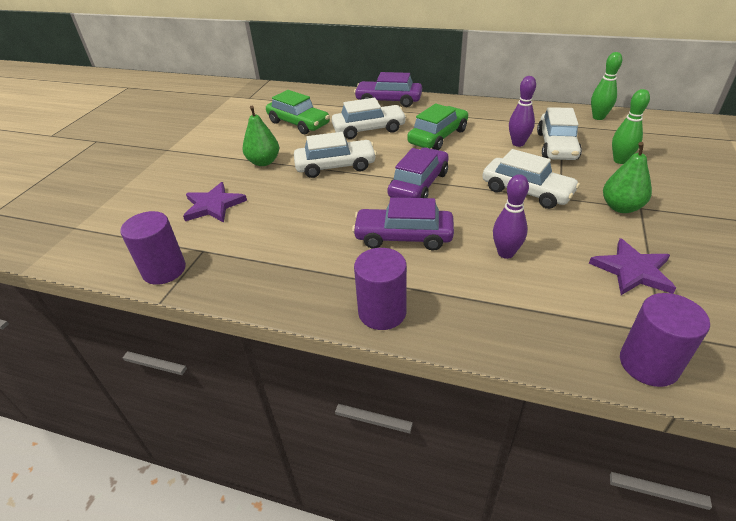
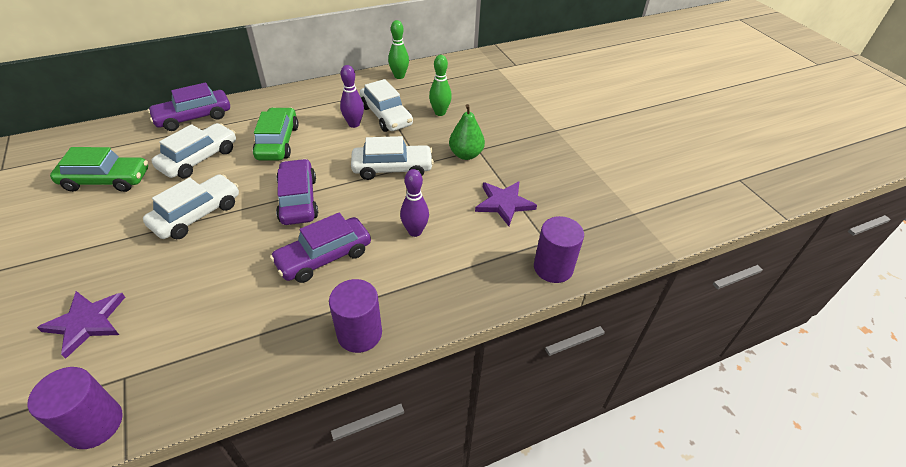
camera: 45 degrees left, 5 degrees up
green pear [243,106,279,166] -> none

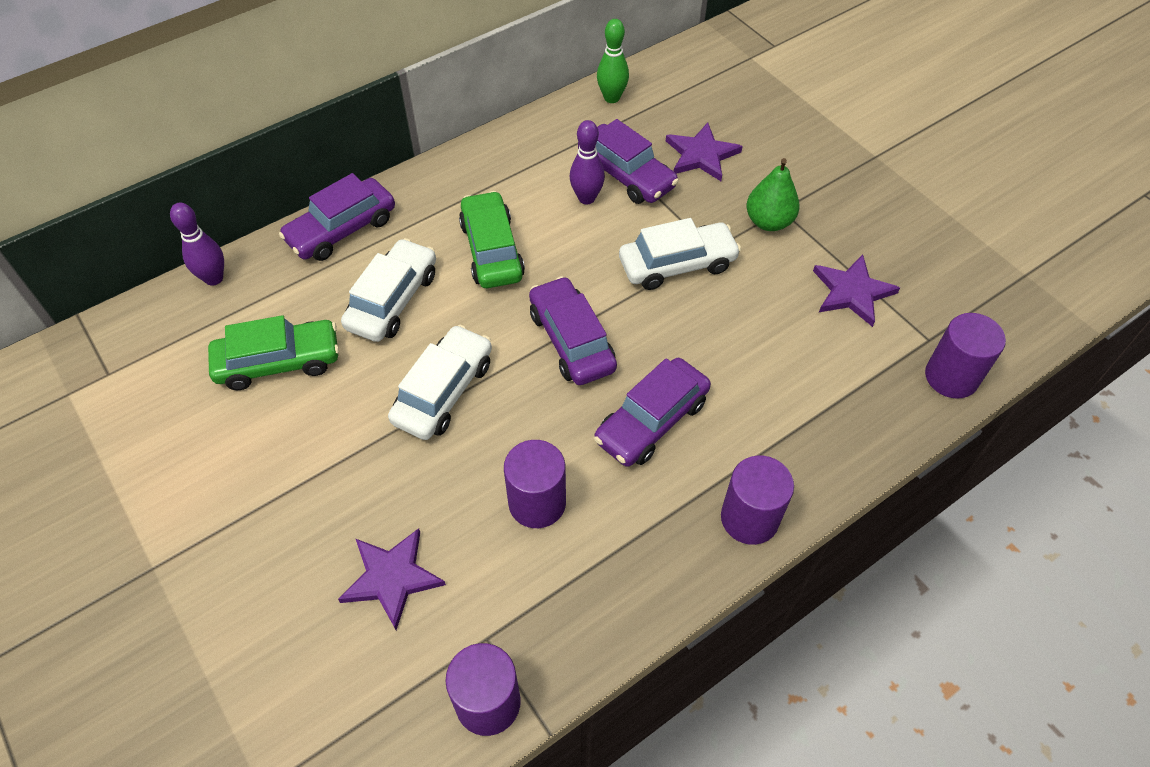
camera: 10 degrees left, 10 degrees up
white car [360,79,413,132] -> purple car [578,119,679,204]
purple bowling pin [400,169,429,237] -> purple bowling pin moved to [170,202,224,286]
green bowling pin [429,55,452,116] -> purple star [666,122,743,181]
none -> purple cylinder [504,440,566,528]

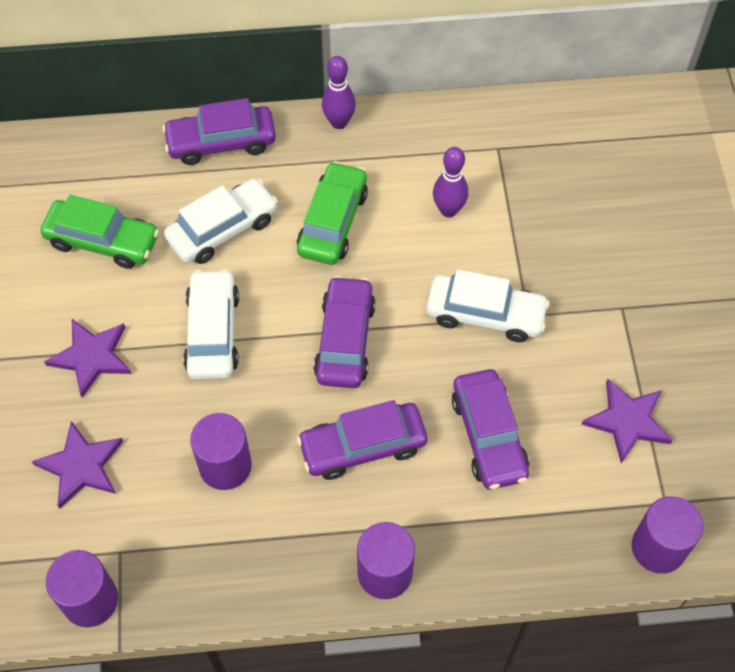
camera: 30 degrees right, 5 degrees up
purple bowling pin [170,202,224,286] -> purple bowling pin moved to [322,56,356,129]
white car [388,325,492,440] -> white car turned 60 degrees counterclockwise [183,269,239,380]
purple car [578,119,679,204] -> purple car moved to [452,369,529,490]
green bowling pin [597,19,629,103] -> none
purple star [666,122,743,181] -> purple star moved to [44,319,132,398]
green pear [746,158,800,231] -> none

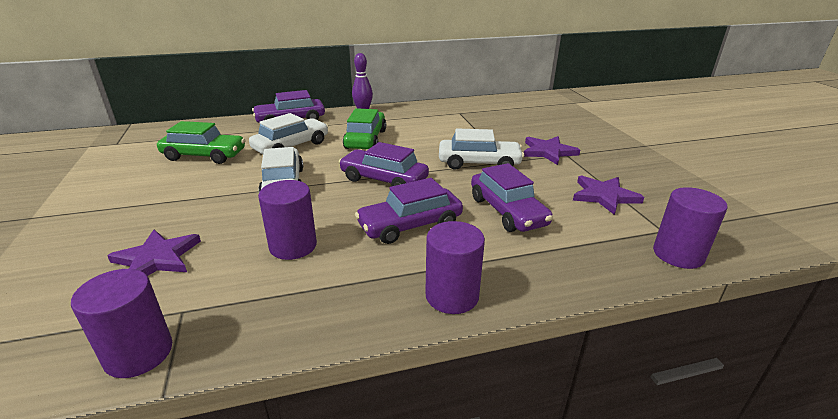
camera: 10 degrees left, 30 degrees down
purple star [44,319,132,398] -> purple star moved to [524,136,580,165]
purple car [314,276,376,388] -> purple car turned 60 degrees counterclockwise [339,142,429,186]
purple bowling pin [433,147,468,217] -> none

